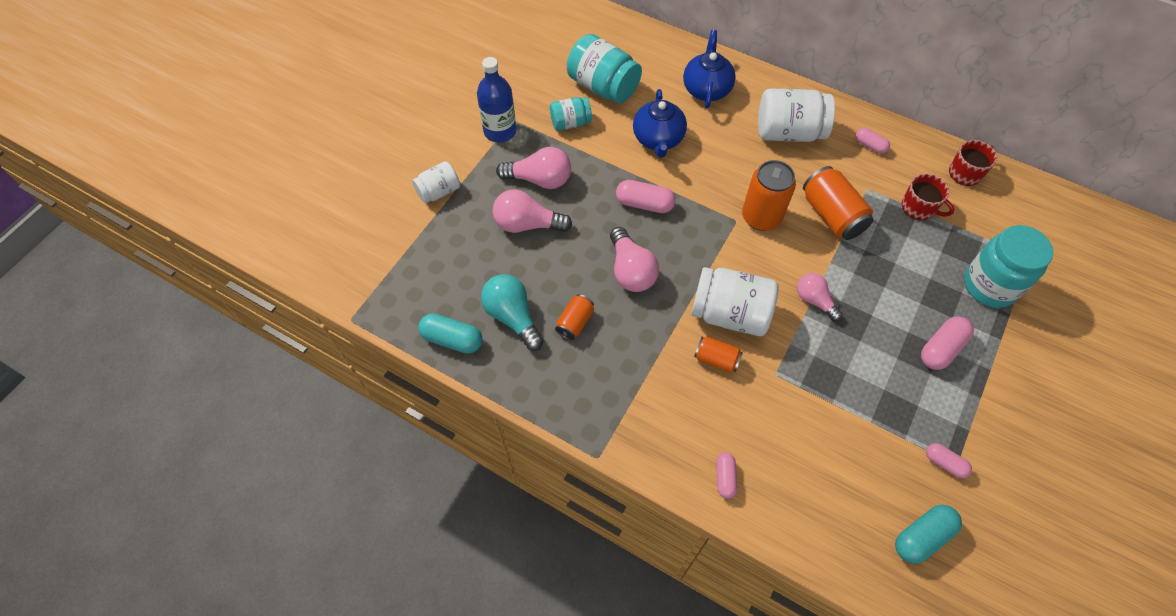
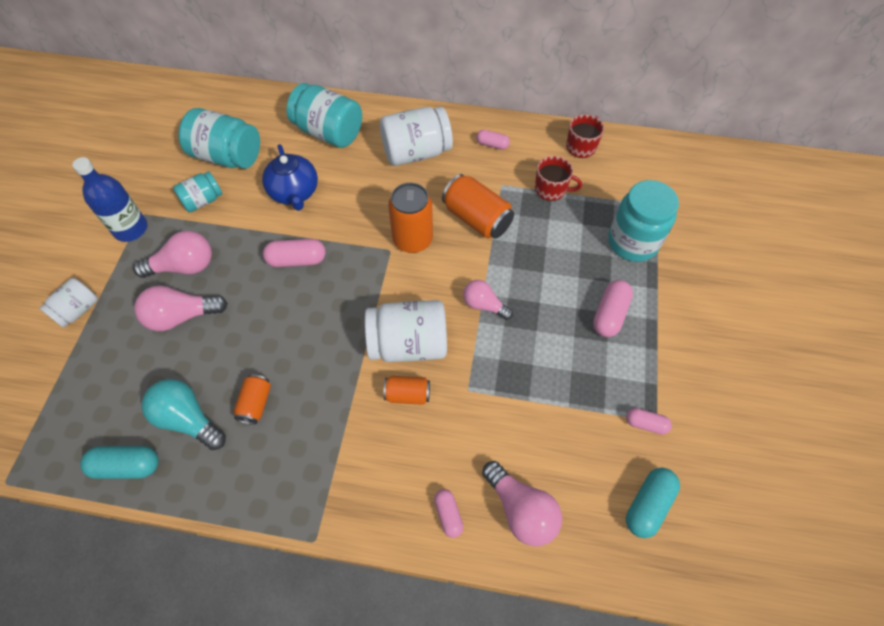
camera: 20 degrees left, 0 degrees up
pink light bulb [610,227,659,292] -> pink light bulb moved to [482,461,562,546]
blue teapot [683,30,736,108] -> turquoise jar [286,83,362,148]

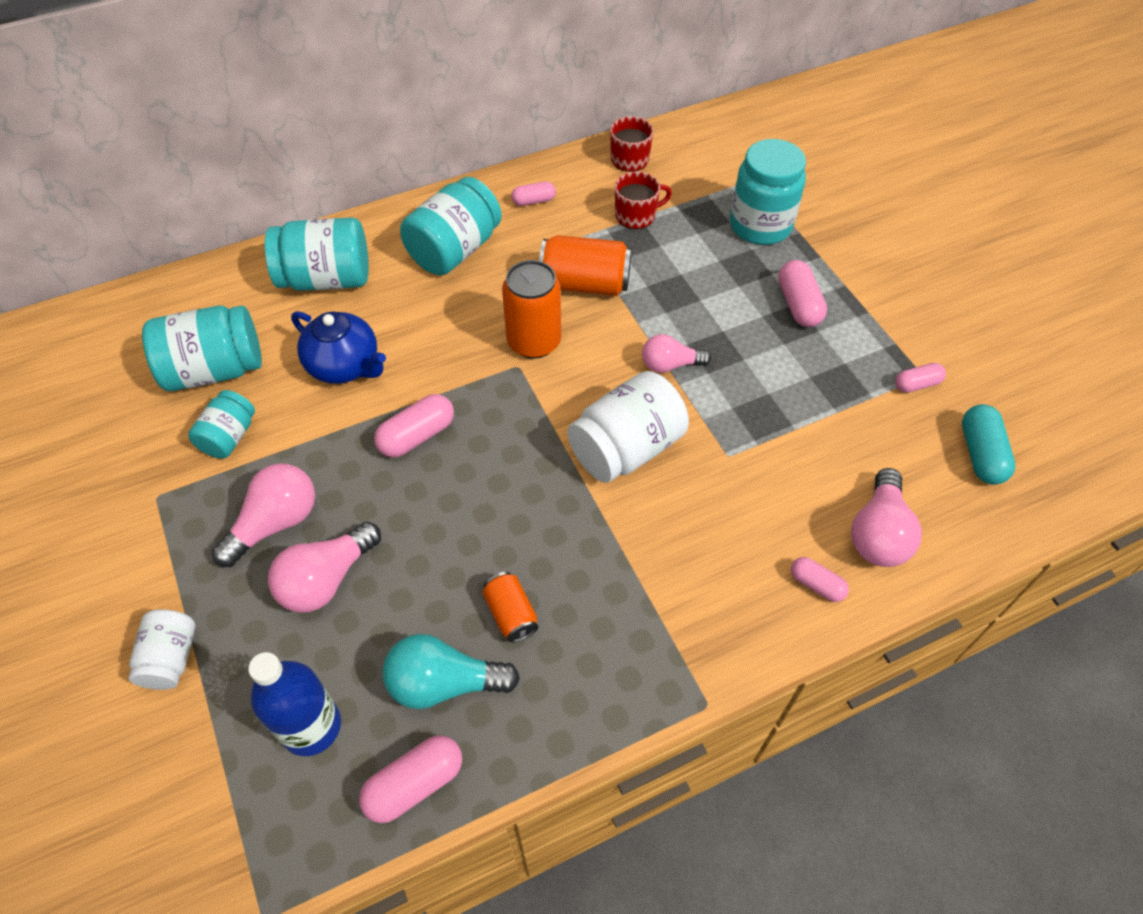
camera: 35 degrees left, 5 degrees down
blue bottle [72,157,147,242] -> blue bottle moved to [248,652,341,756]
turquoise capsule [80,446,159,479] -> pink capsule [359,735,462,823]
white jar [380,107,453,166] -> turquoise jar [400,177,502,275]
orange can [384,376,430,405] -> none
pink light bulb [482,461,562,546] -> pink light bulb turned 90 degrees clockwise [851,468,922,567]

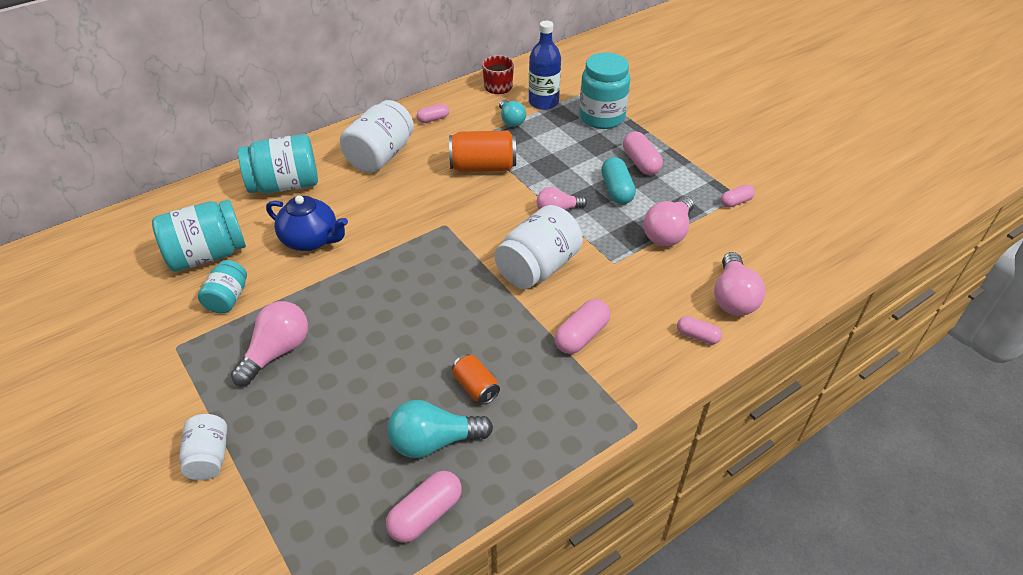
camera: 10 degrees left, 10 degrees down
blue bottle [248,652,341,756] -> blue bottle moved to [529,21,561,110]
pink light bulb [268,522,381,613] -> pink light bulb moved to [643,196,694,246]
pink capsule [374,394,454,458] -> pink capsule moved to [554,299,610,354]
turquoise jar [400,177,502,275] -> white jar [340,100,414,173]
orange can [502,260,561,359] -> none
red mug [615,172,672,229] -> turquoise light bulb [499,99,526,127]
turquoise capsule [962,404,1016,485] -> turquoise capsule moved to [601,157,636,204]

